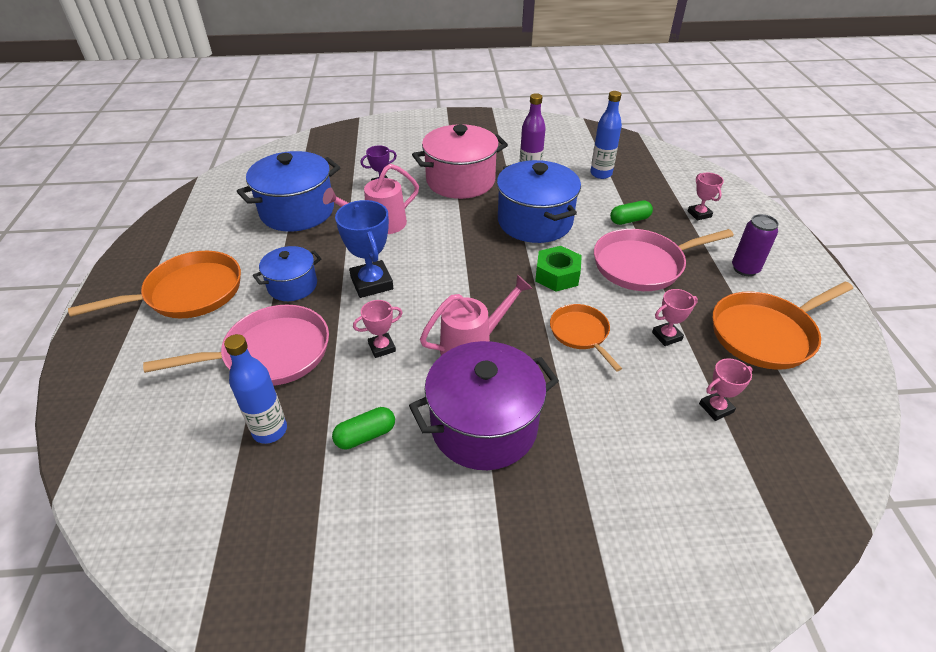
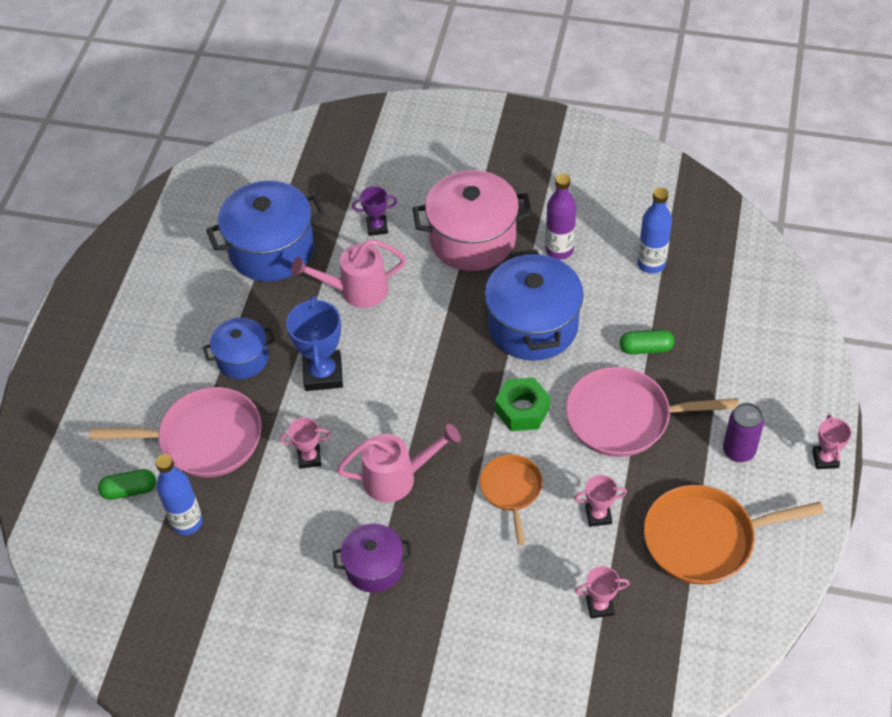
camera: 20 degrees right, 10 degrees up
orange pan [68,251,241,318] -> none
green capsule [332,407,395,449] -> green capsule moved to [98,469,156,500]
purple pot [409,341,559,470] -> purple pot [333,523,412,593], size x0.58
pink trophy [688,173,724,220] -> pink trophy moved to [812,414,852,469]

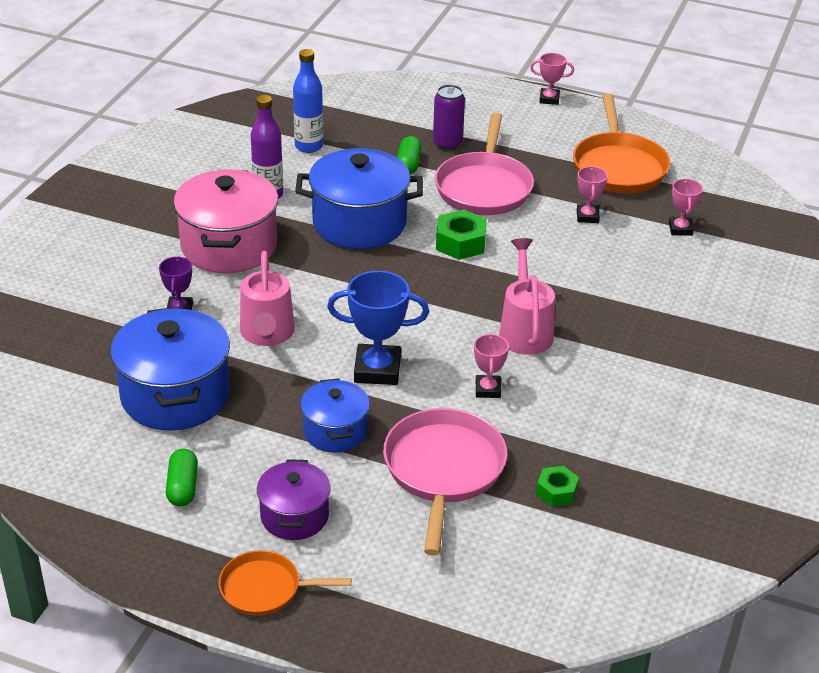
camera: 85 degrees left, 15 degrees down
green capsule [98,469,156,500] -> green capsule moved to [166,449,198,506]
blue bottle [155,454,203,535] -> green nut [536,466,579,507]
purple pot [333,523,412,593] -> purple pot moved to [257,459,331,540]
orange pan [480,454,543,545] -> orange pan moved to [219,550,351,616]
purple can [723,403,764,462] -> purple can moved to [433,84,465,150]

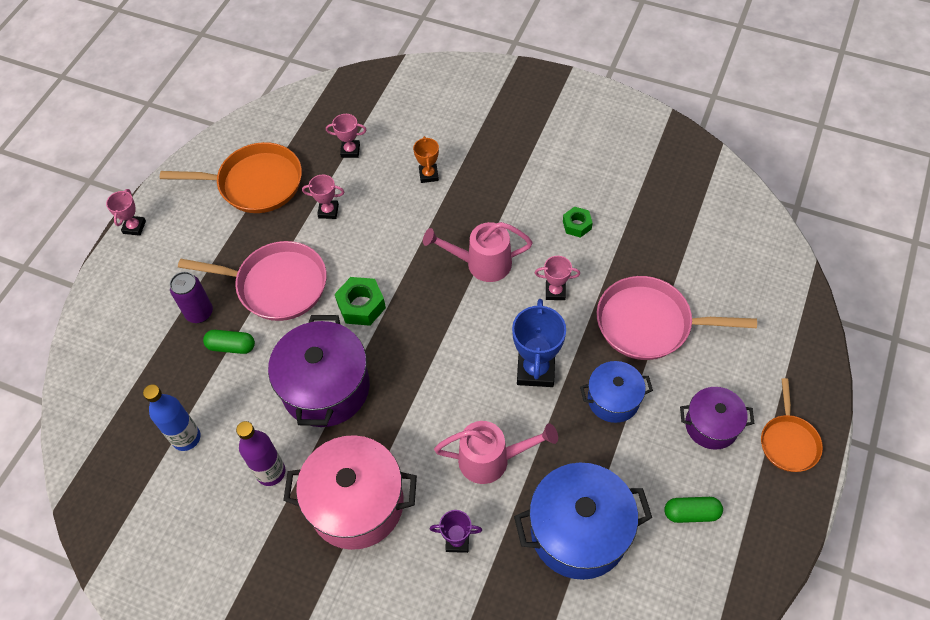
camera: 85 degrees left, 20 degrees up
blue pot [295,148,423,249] -> purple pot [268,315,370,427]
green nut [536,466,579,507] -> green nut moved to [563,206,593,238]
none -> orange trophy [413,136,439,183]

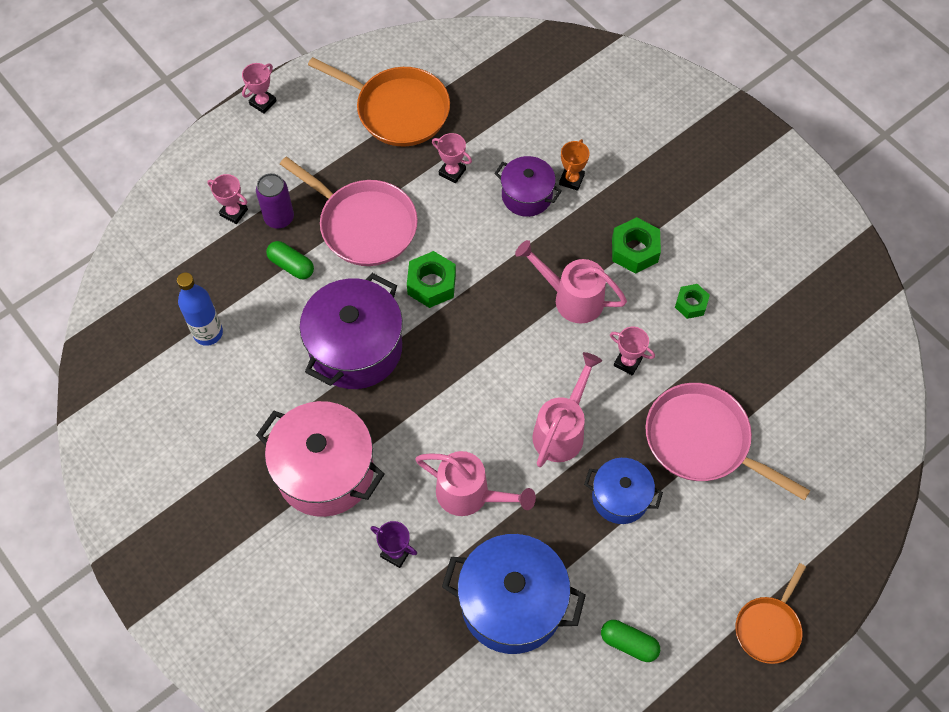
camera: 25 degrees right, 5 degrees up
purple bottle [236,421,285,486] -> none
pink trophy [326,114,367,158] -> pink trophy moved to [207,174,248,224]
blue trophy [512,299,566,387] -> pink watering can [532,352,602,467]
purple pot [680,387,755,450] -> purple pot moved to [494,156,562,217]
none -> green nut [612,217,661,274]

